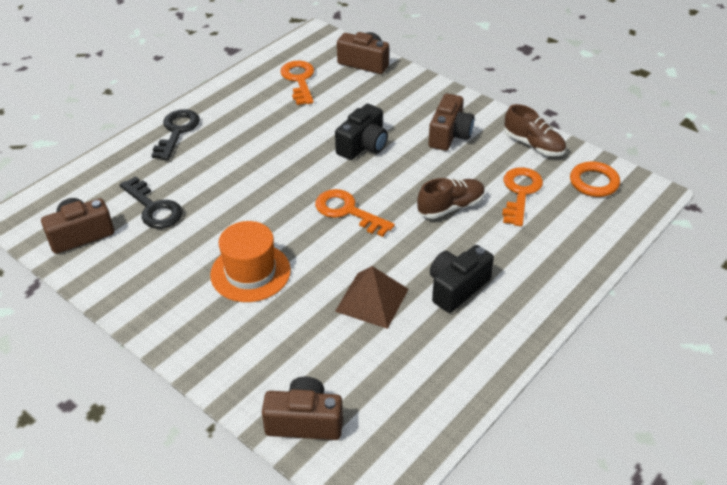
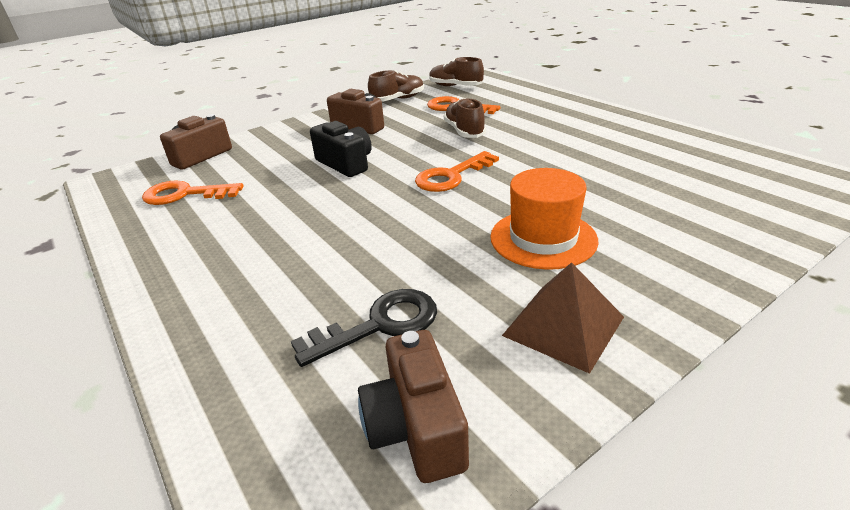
camera: 75 degrees left, 10 degrees down
black key [151,109,200,160] -> none
brown camera [262,377,343,440] -> none
brown pyramid [335,266,409,329] -> brown pyramid moved to [502,262,624,374]
black camera [430,245,494,313] -> none
orange ring [570,161,620,197] -> brown shoe [429,57,484,86]

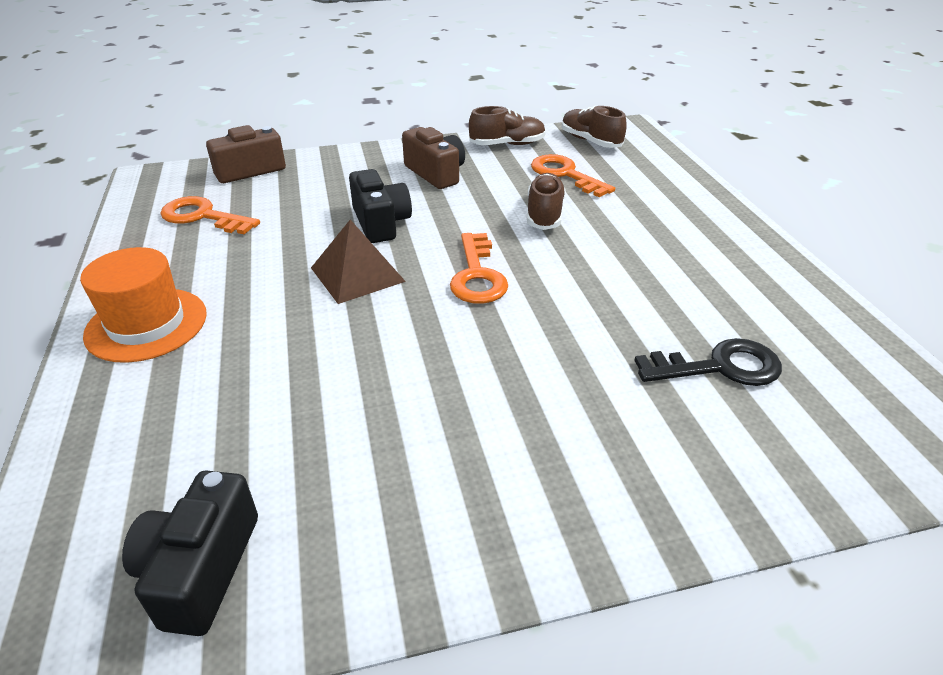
camera: 20 degrees right, 5 degrees up
black key [291,289,437,367] -> black key moved to [634,338,782,386]
brown camera [358,330,469,483] -> black camera [122,471,258,636]
orange key [415,151,499,192] -> orange key turned 75 degrees counterclockwise [450,233,508,304]
orange hat [490,168,598,270] -> orange hat moved to [80,247,207,363]
brown pyramid [502,262,624,374] -> brown pyramid moved to [311,220,406,304]

